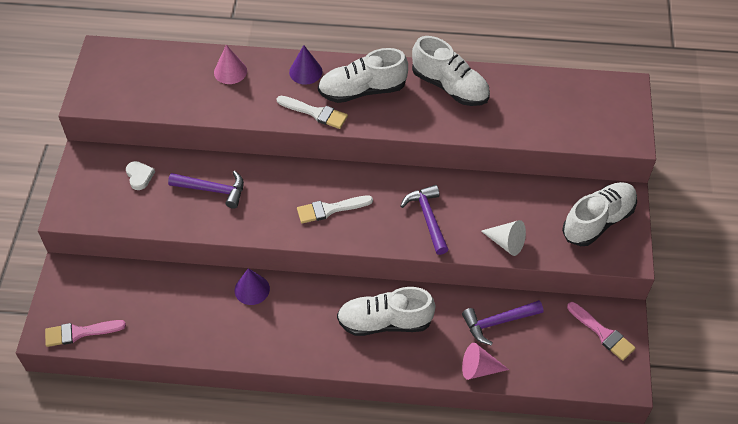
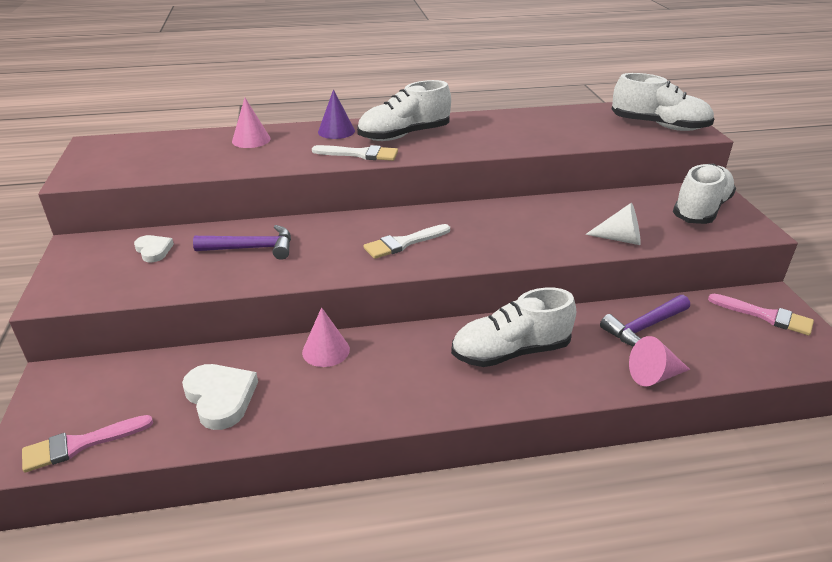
camera: 15 degrees left, 20 degrees down
purple cone [235,268,270,305] -> pink cone [302,307,350,367]
purple hammer [400,185,449,255] -> none
white shoe [412,36,490,106] -> white shoe moved to [611,73,714,131]
none -> white heart [182,364,258,430]

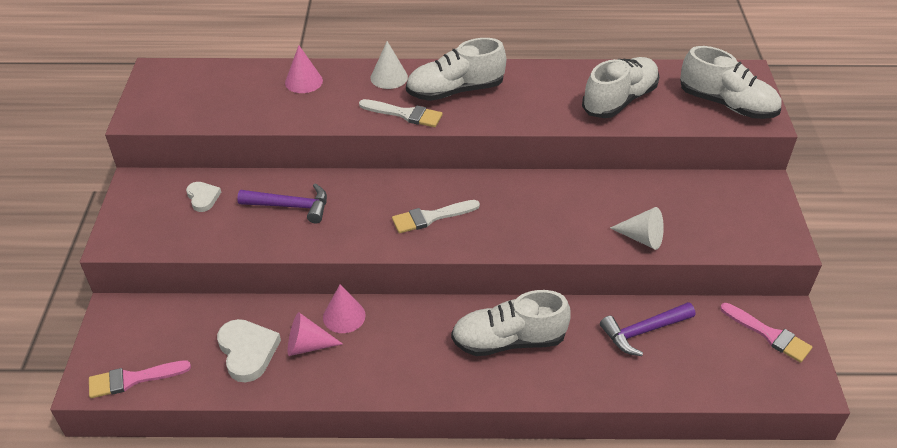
camera: 10 degrees right, 10 degrees up
purple cone [318,89,355,139] -> white cone [371,41,408,89]
pink cone [629,336,690,387] -> pink cone moved to [288,312,343,356]
white shoe [673,164,736,224] -> white shoe moved to [582,57,659,118]

